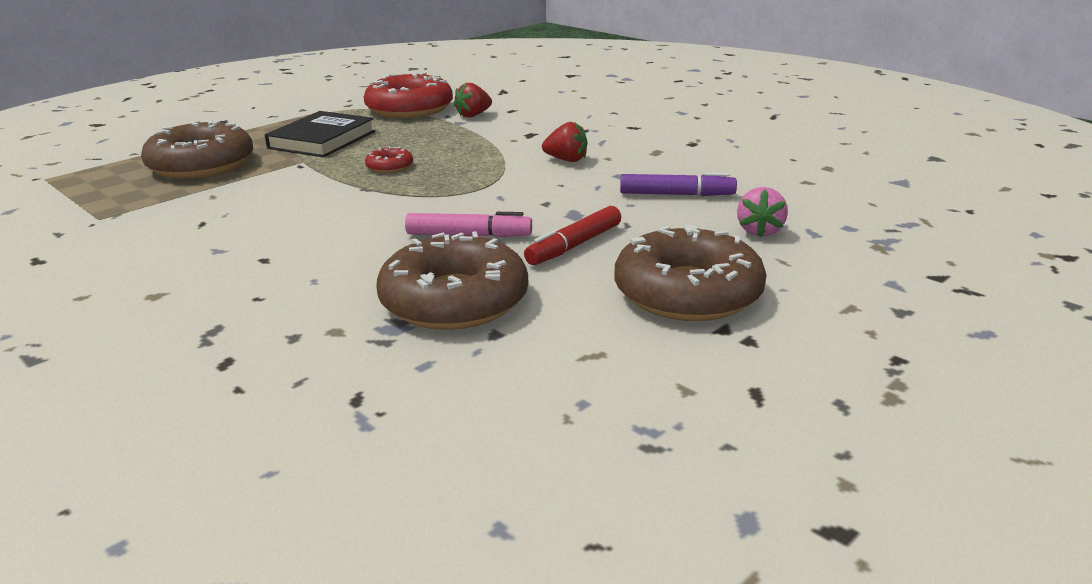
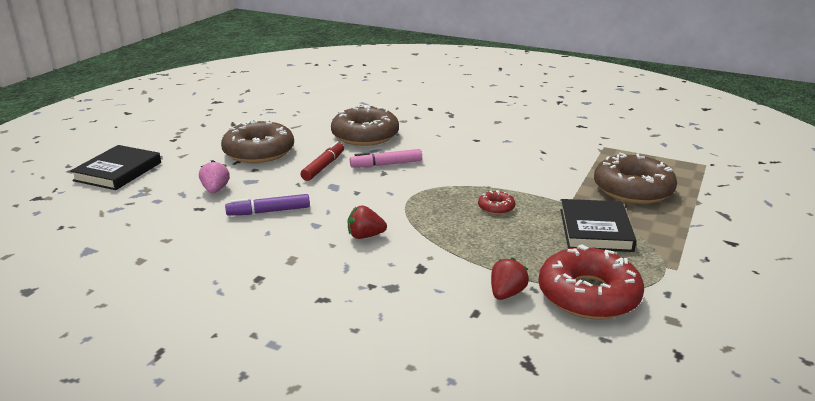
camera: 160 degrees right, 0 degrees up
none -> black book [70,145,161,190]

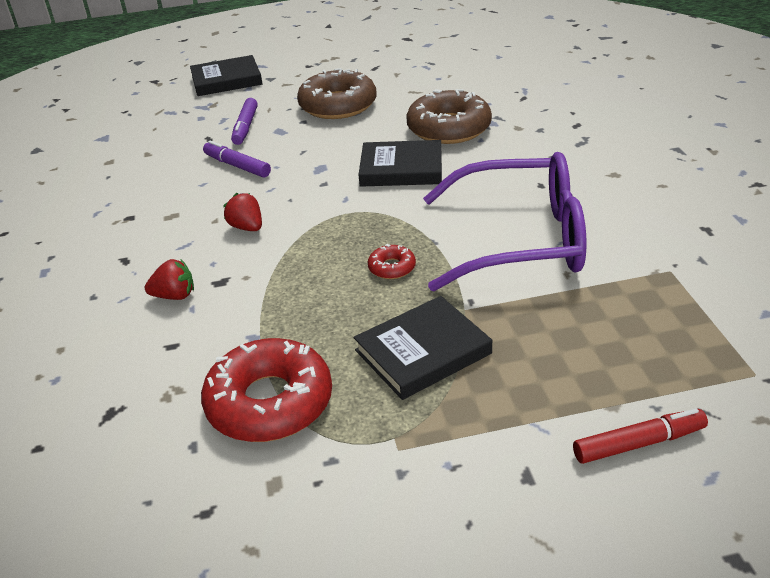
camera: 55 degrees right, 10 degrees up
pink strawberry [199,160,230,193] -> purple marker [231,98,258,145]
red marker [301,141,344,181] -> red marker moved to [573,408,708,464]
pink marker [350,149,422,168] -> black book [358,140,442,187]
red strawberry [491,258,529,300] -> red strawberry moved to [145,259,194,300]
brown donut [594,153,677,204] -> none
none -> purple glasses [423,152,587,291]

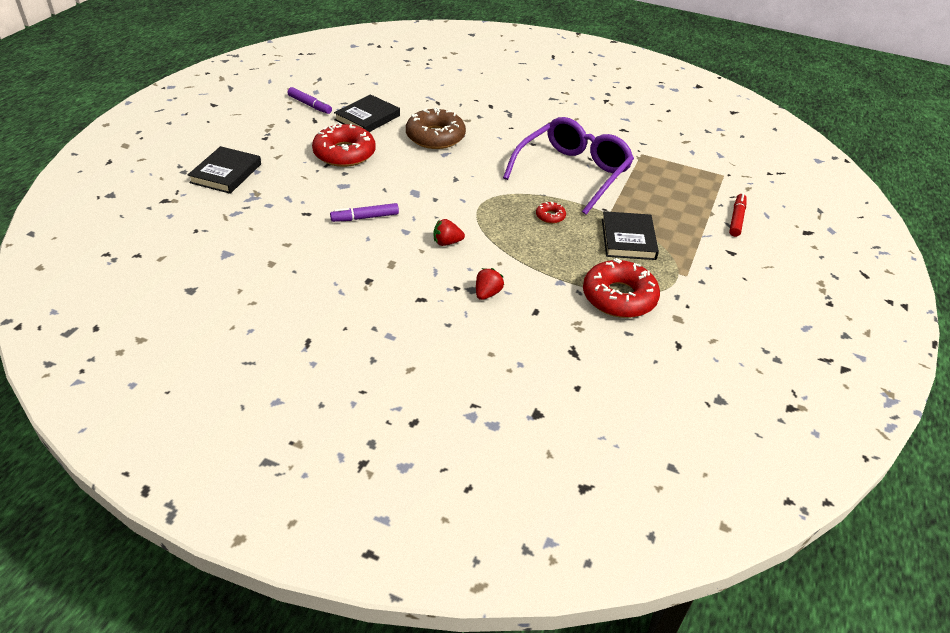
camera: 60 degrees left, 5 degrees up
purple marker [231,98,258,145] -> purple marker moved to [287,87,332,114]
brown donut [297,68,377,119] -> red donut [312,122,376,167]
black book [358,140,442,187] -> black book moved to [334,94,400,132]

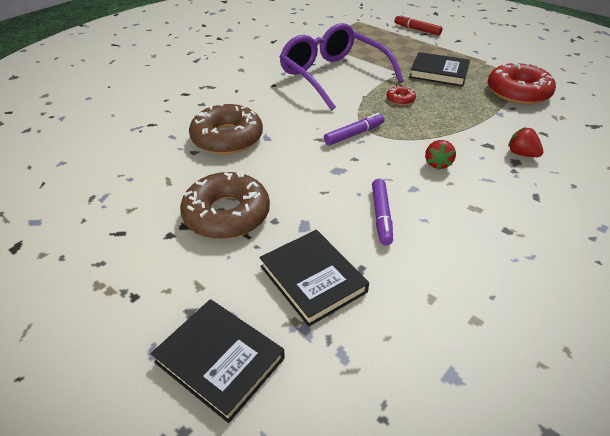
camera: 70 degrees left, 0 degrees up
purple marker [287,87,332,114] -> purple marker moved to [324,113,384,145]
red donut [312,122,376,167] -> brown donut [180,171,270,239]
black book [334,94,400,132] -> black book moved to [260,230,369,327]

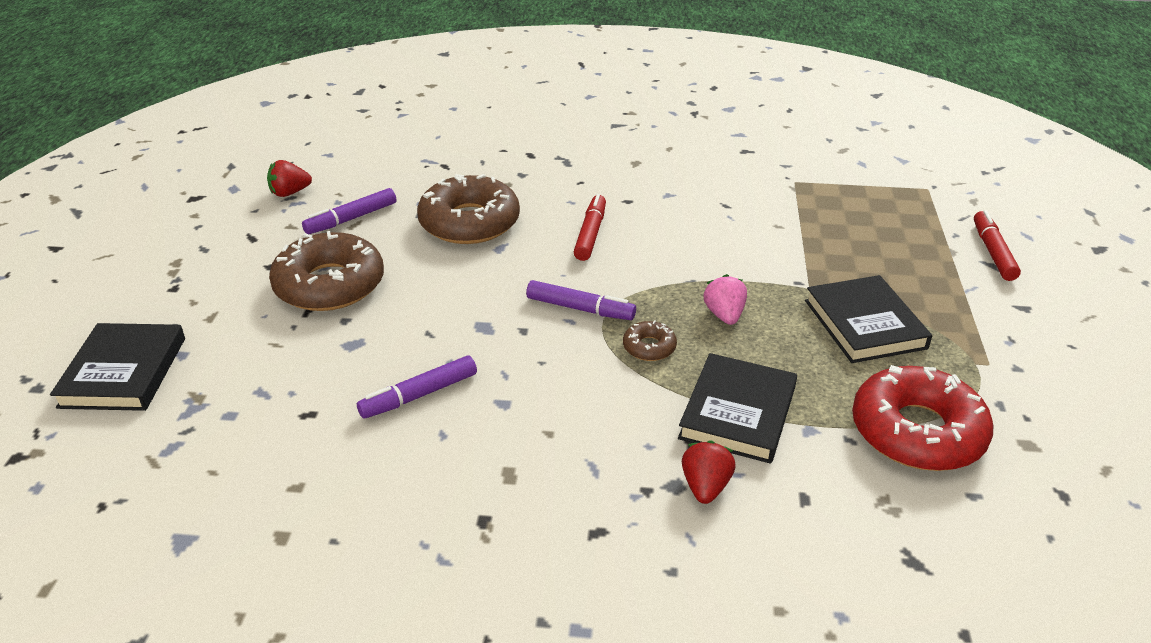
camera: 55 degrees right, 5 degrees down
black book [260,230,369,327] -> black book moved to [678,353,797,464]
purple glasses [280,23,404,111] -> none
red donut [387,86,416,105] -> pink strawberry [704,274,747,325]
red strawberry [425,140,456,170] -> red strawberry moved to [267,160,312,197]
none -> purple marker [302,188,396,234]
none -> red marker [574,194,606,261]
none -> brown donut [623,320,677,361]

